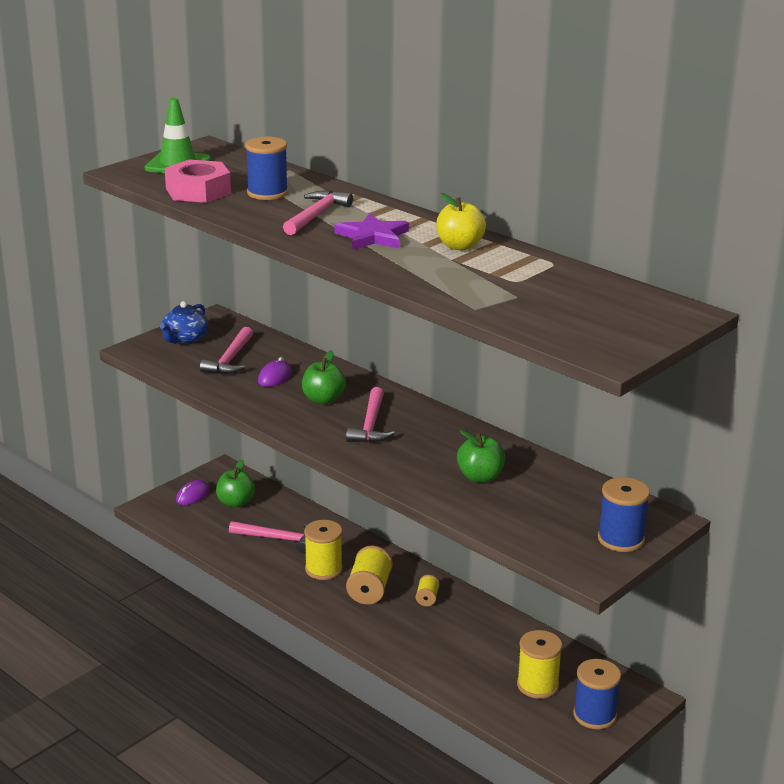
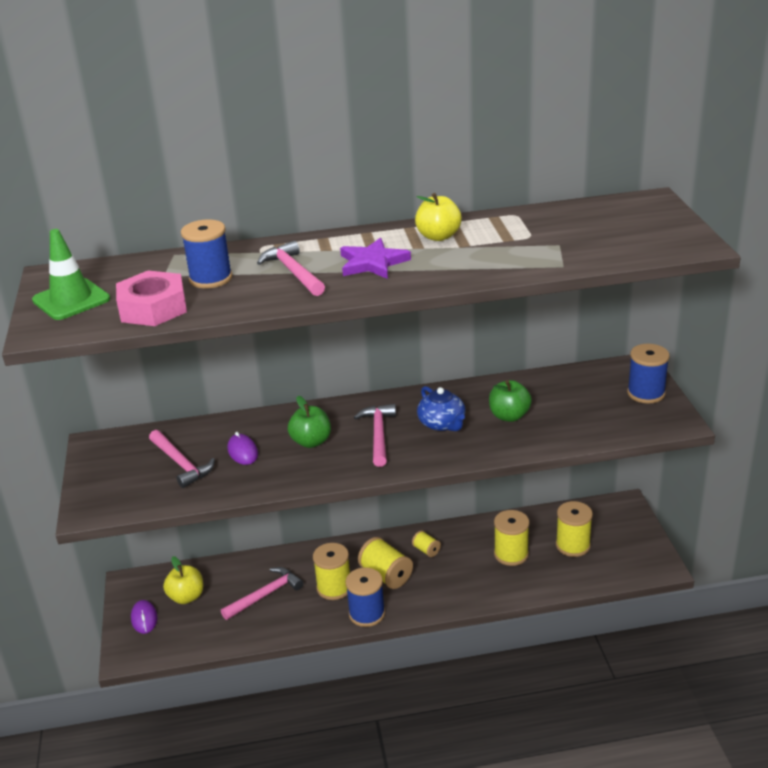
camera: 50 degrees left, 5 degrees up
blue teapot [160,301,208,344] -> blue teapot moved to [417,386,465,431]
green apple [216,459,255,508] -> yellow apple [163,556,203,604]
pink hammer [346,387,395,443] -> pink hammer turned 135 degrees counterclockwise [354,404,396,467]
blue spool [573,659,621,729] -> blue spool moved to [345,567,385,627]
none -> yellow spool [494,510,530,566]

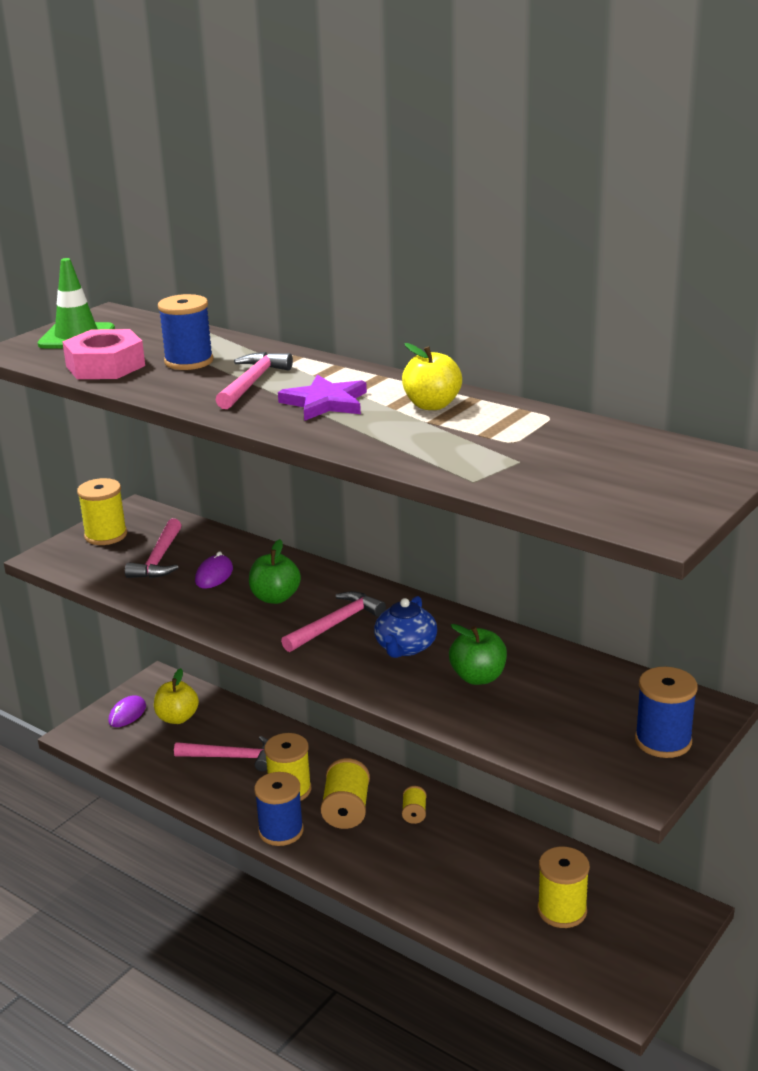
camera: 45 degrees right, 5 degrees down
yellow spool [494,510,530,566] -> yellow spool moved to [77,478,127,545]

